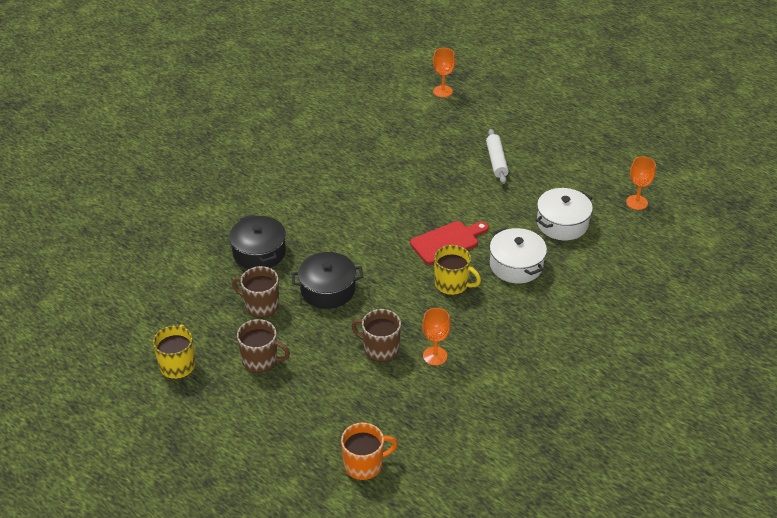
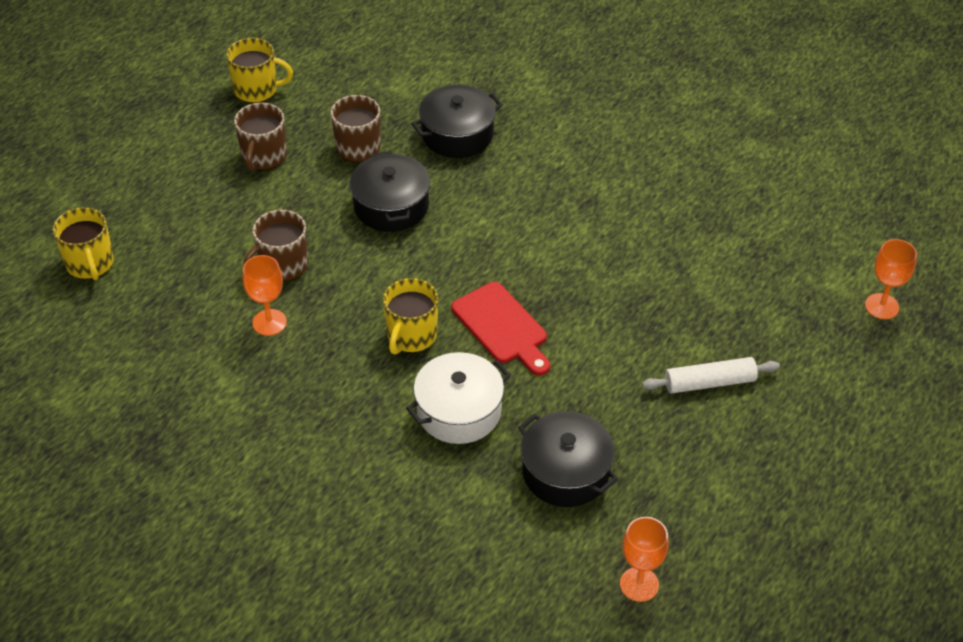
camera: 85 degrees right, 5 degrees up
orange mug [341,423,398,480] -> yellow mug [52,207,114,280]
brown mug [351,309,401,362] -> brown mug turned 150 degrees counterclockwise [243,210,308,282]
white pot [536,188,593,240] -> black pot [518,411,618,507]

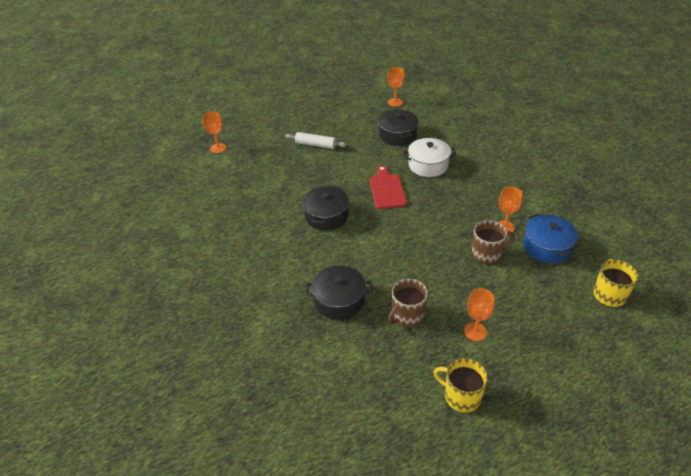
camera: 150 degrees left, 5 degrees down
brown mug [234,103,287,172] -> orange goblet [464,288,495,341]
black pot [350,151,430,232] -> black pot moved to [302,185,349,230]
yellow mug [383,278,438,355] -> none
none -> blue pot [523,213,578,263]

